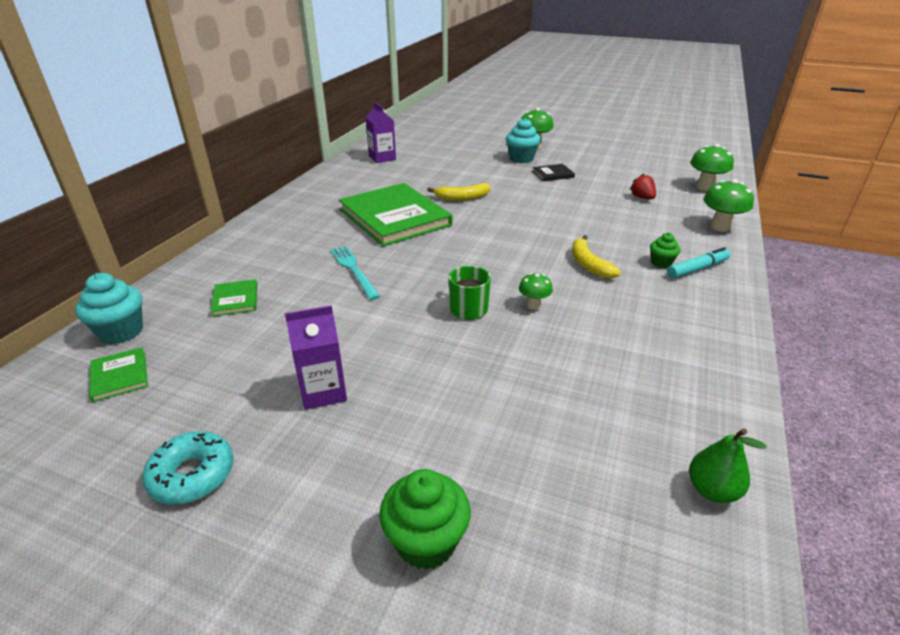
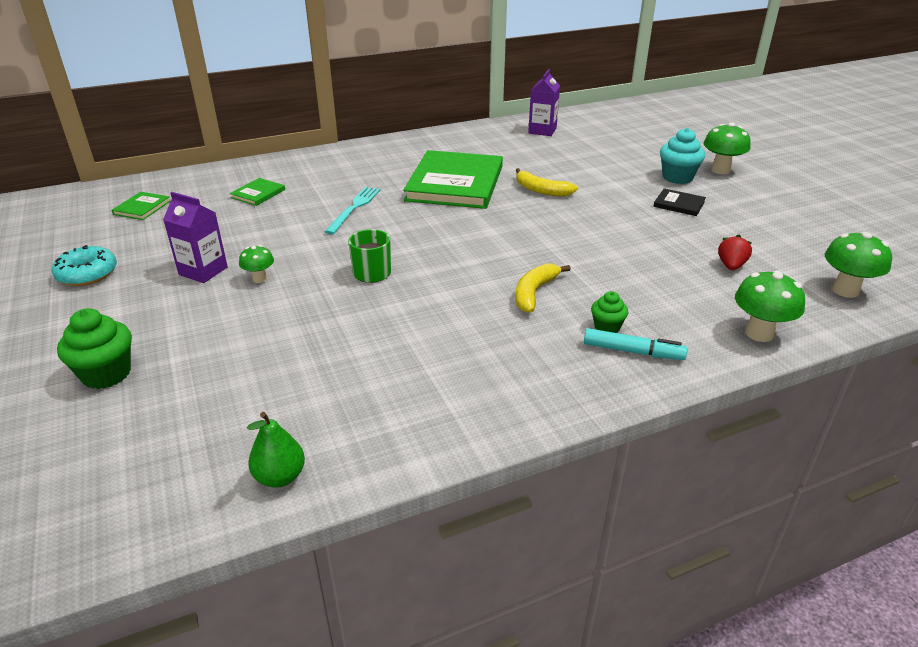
camera: 45 degrees right, 0 degrees up
turquoise cupcake [75,273,143,344] -> none
green mushroom [519,273,553,310] -> green mushroom moved to [239,245,274,283]

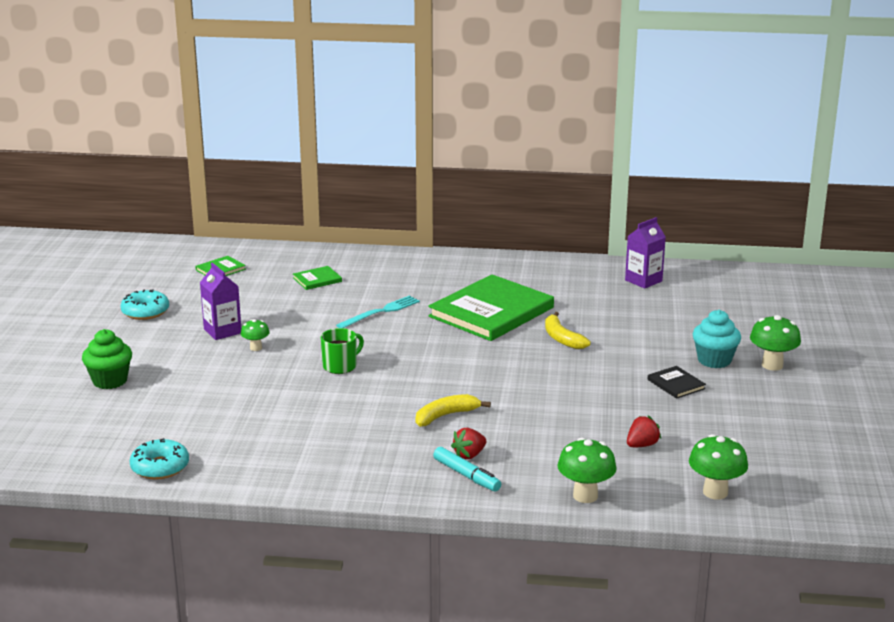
camera: 30 degrees right, 10 degrees down
green pear [247,412,305,488] -> turquoise donut [130,438,189,479]
green cupcake [591,291,629,333] -> red strawberry [451,428,486,459]

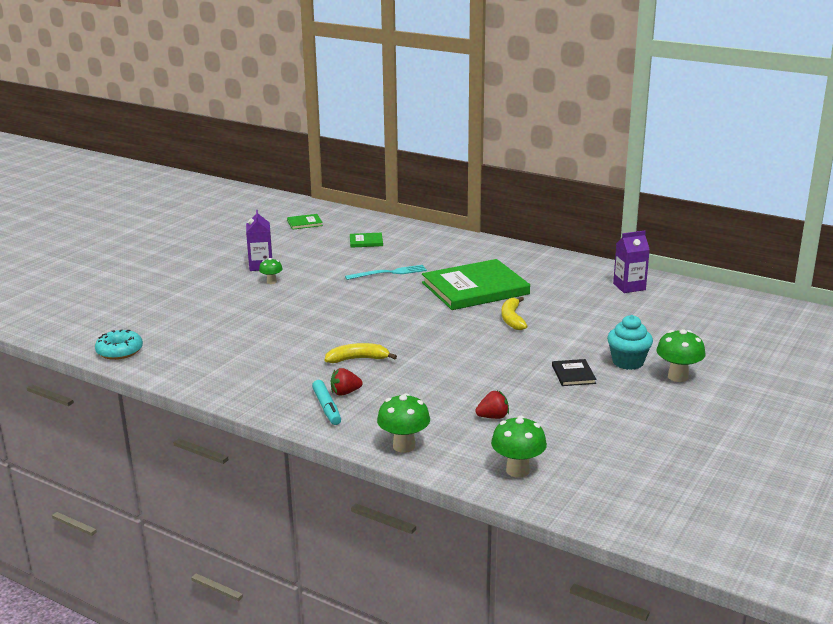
camera: 25 degrees right, 0 degrees up
green cupcake [82,329,132,389] -> none
turquoise donut [120,289,169,320] -> none
green mug [320,328,364,374] -> none

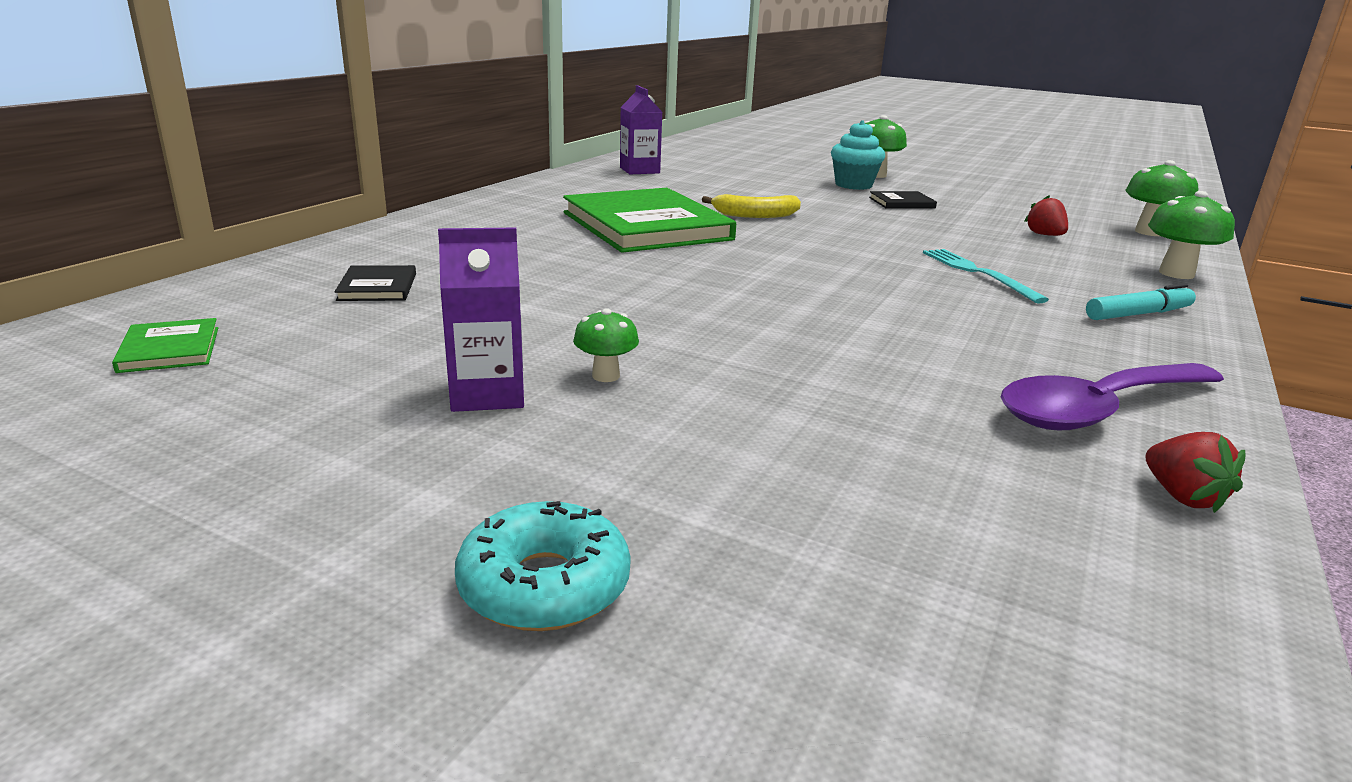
camera: 95 degrees left, 0 degrees up
turquoise donut [95,329,143,360] -> turquoise donut moved to [455,501,631,631]
yellow banana [325,343,397,363] -> none
red strawberry [331,368,363,396] -> red strawberry moved to [1145,432,1246,513]
turquoise fork [345,265,427,280] -> turquoise fork moved to [923,249,1049,304]
green book [350,233,383,248] -> black book [335,265,416,301]
none -> purple spoon [1001,363,1224,431]

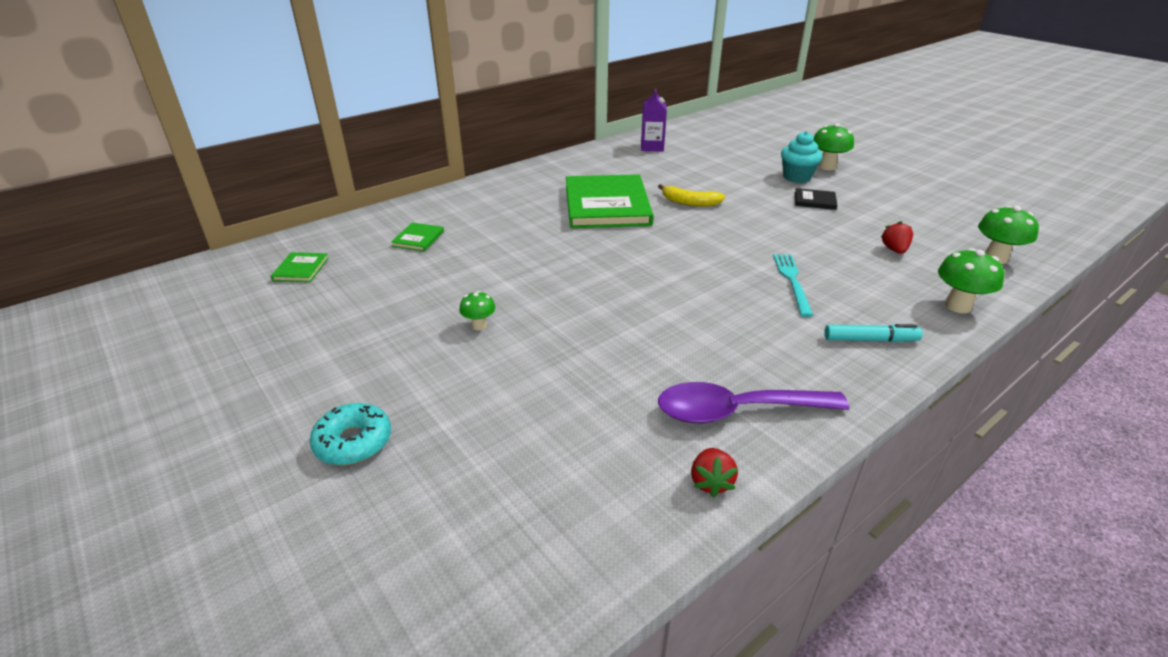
camera: 25 degrees right, 10 degrees up
black book [335,265,416,301] -> green book [391,223,444,252]
purple carton [438,228,524,412] -> none

